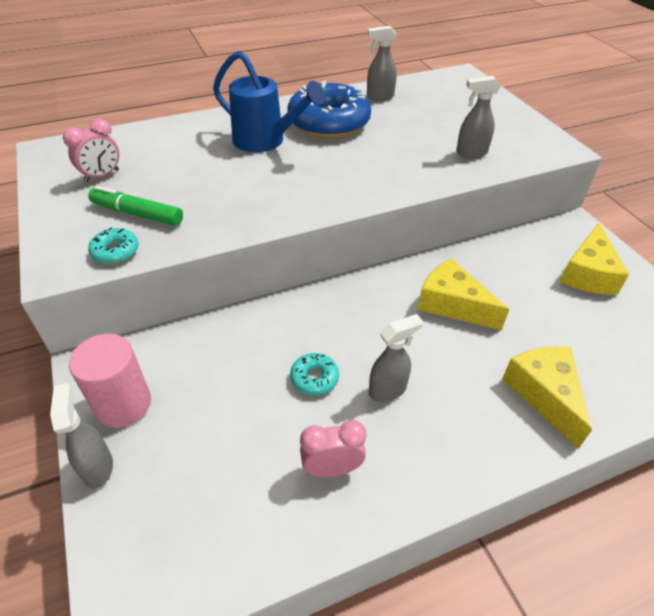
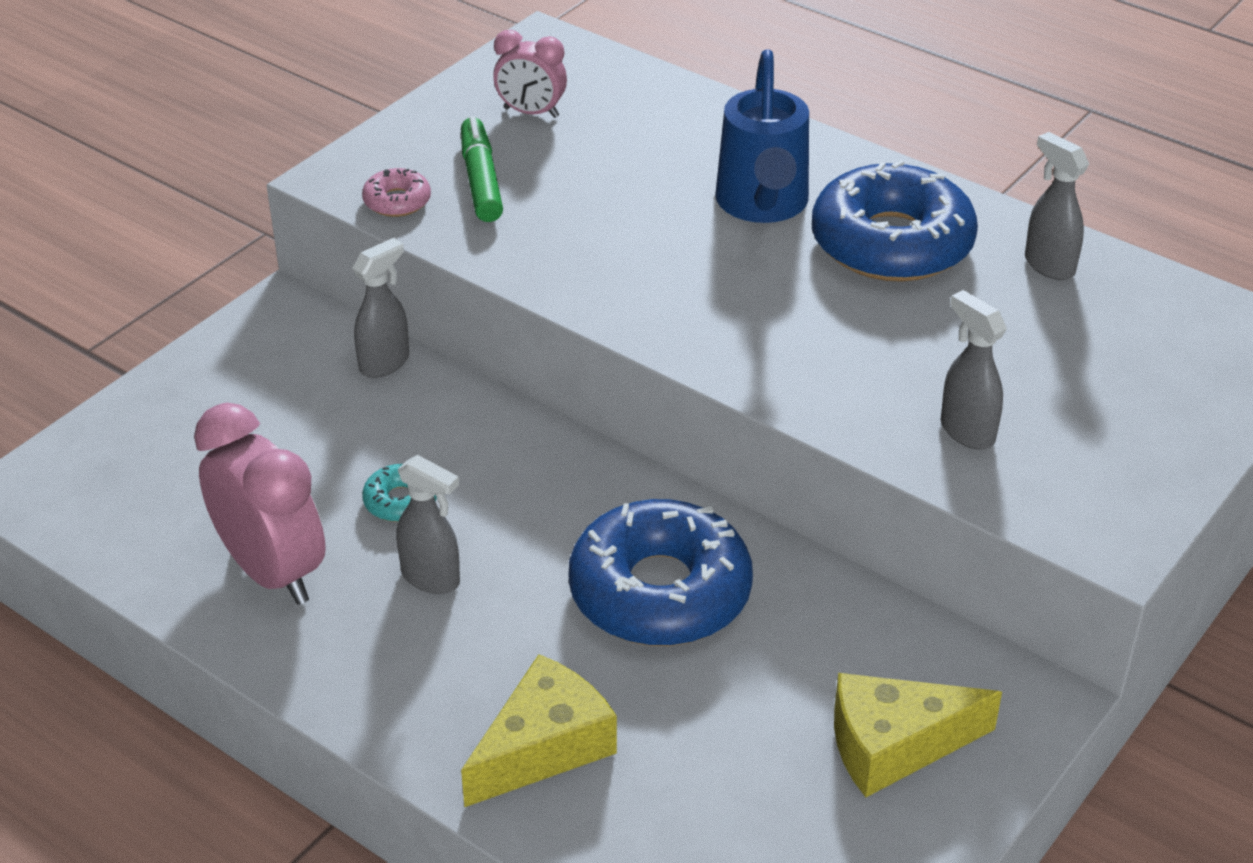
camera: 60 degrees right, 5 degrees down
grey spray bottle [50,383,113,489] -> grey spray bottle moved to [352,238,409,378]
pink cylinder [69,334,151,428] -> none
turquoise donut [88,228,139,264] -> pink donut [362,168,431,217]
pink clock [300,420,366,477] -> pink clock [194,403,326,605], size x1.74
yellow cheese [418,258,509,330] -> blue donut [569,499,753,646]

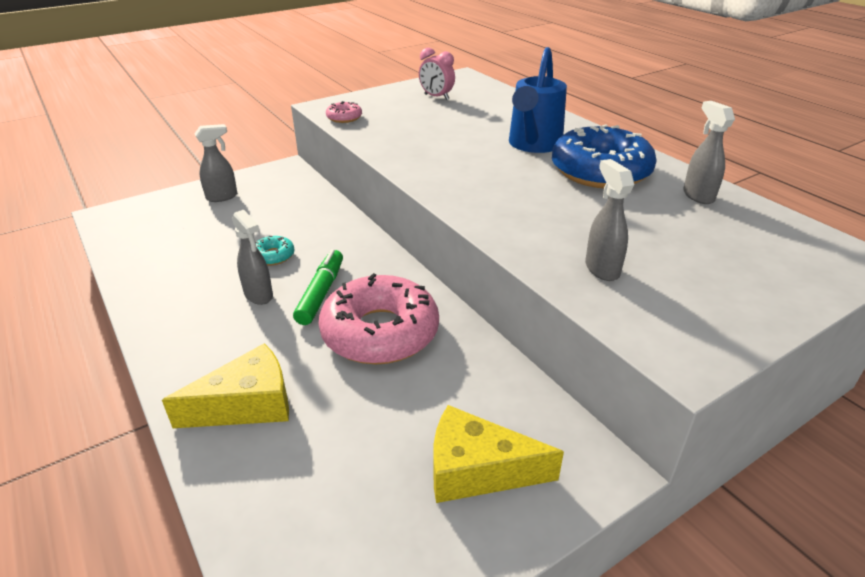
camera: 20 degrees right, 5 degrees down
pink clock [194,403,326,605] -> none
grey spray bottle [352,238,409,378] -> grey spray bottle moved to [194,124,237,202]
green marker [461,116,503,222] -> green marker moved to [293,249,343,325]
blue donut [569,499,753,646] -> pink donut [319,273,439,365]

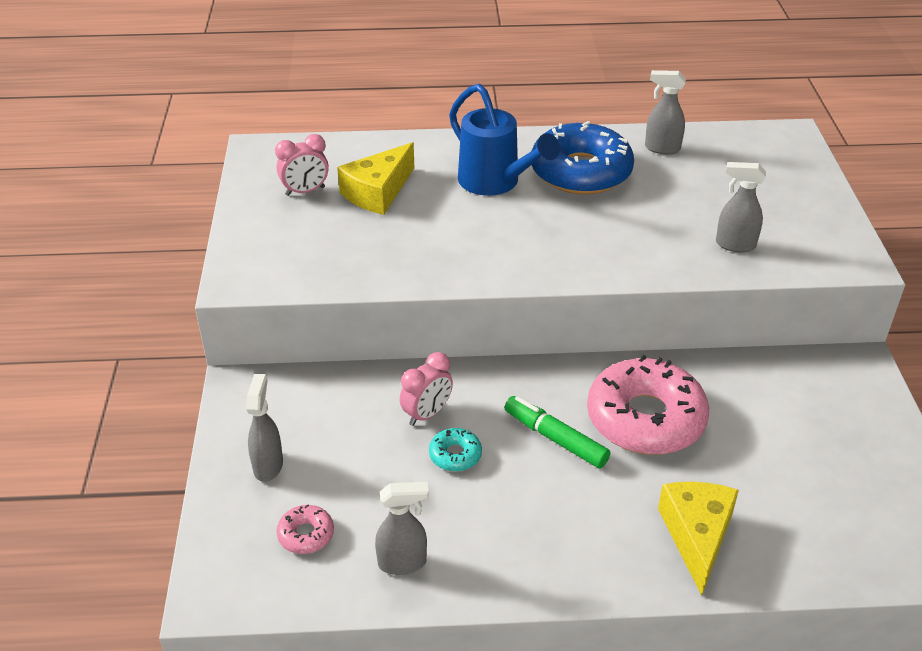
camera: 60 degrees left, 5 degrees up
grey spray bottle [232,210,273,305] -> grey spray bottle moved to [375,482,429,575]
pink donut [326,101,362,123] -> pink donut moved to [277,505,334,554]
yellow cheese [434,405,564,503] -> yellow cheese moved to [337,142,414,215]
none -> pink clock [400,352,453,426]

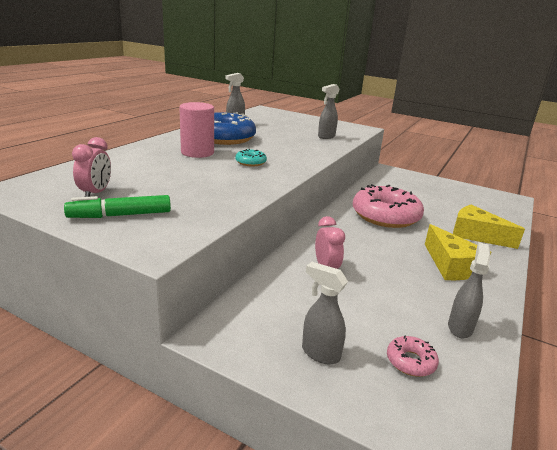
camera: 60 degrees left, 15 degrees down
yellow cheese [337,142,414,215] -> yellow cheese moved to [425,224,491,280]
turquoise donut [429,428,482,472] -> turquoise donut moved to [235,149,267,167]
blue watering can [449,84,560,196] -> pink cylinder [179,102,214,158]
green marker [504,396,610,468] -> green marker moved to [64,195,171,218]

